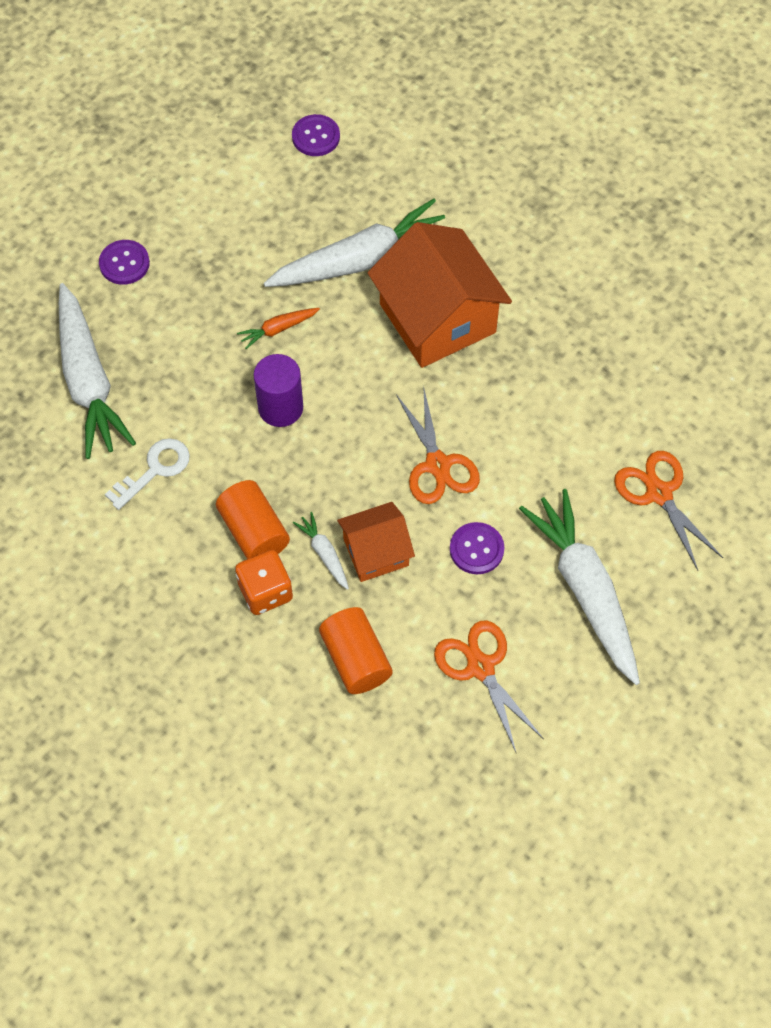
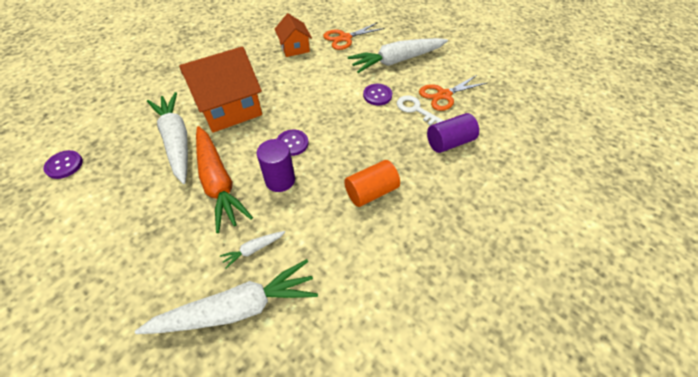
camera: 90 degrees left, 10 degrees down
purple button [99,240,150,285] -> purple button moved to [277,130,309,156]
white key [105,438,190,510] -> white key moved to [397,95,444,126]
orange dice [235,550,293,615] -> none
orange carrot [237,308,320,349] -> orange carrot [196,126,253,233], size x2.33
white carrot [293,512,349,590] -> white carrot moved to [220,231,285,269]
orange cylinder [319,607,393,694] -> purple cylinder [427,113,479,153]
orange house [337,502,415,582] -> orange house moved to [275,13,312,57]
orange scissors [396,385,480,504] -> none

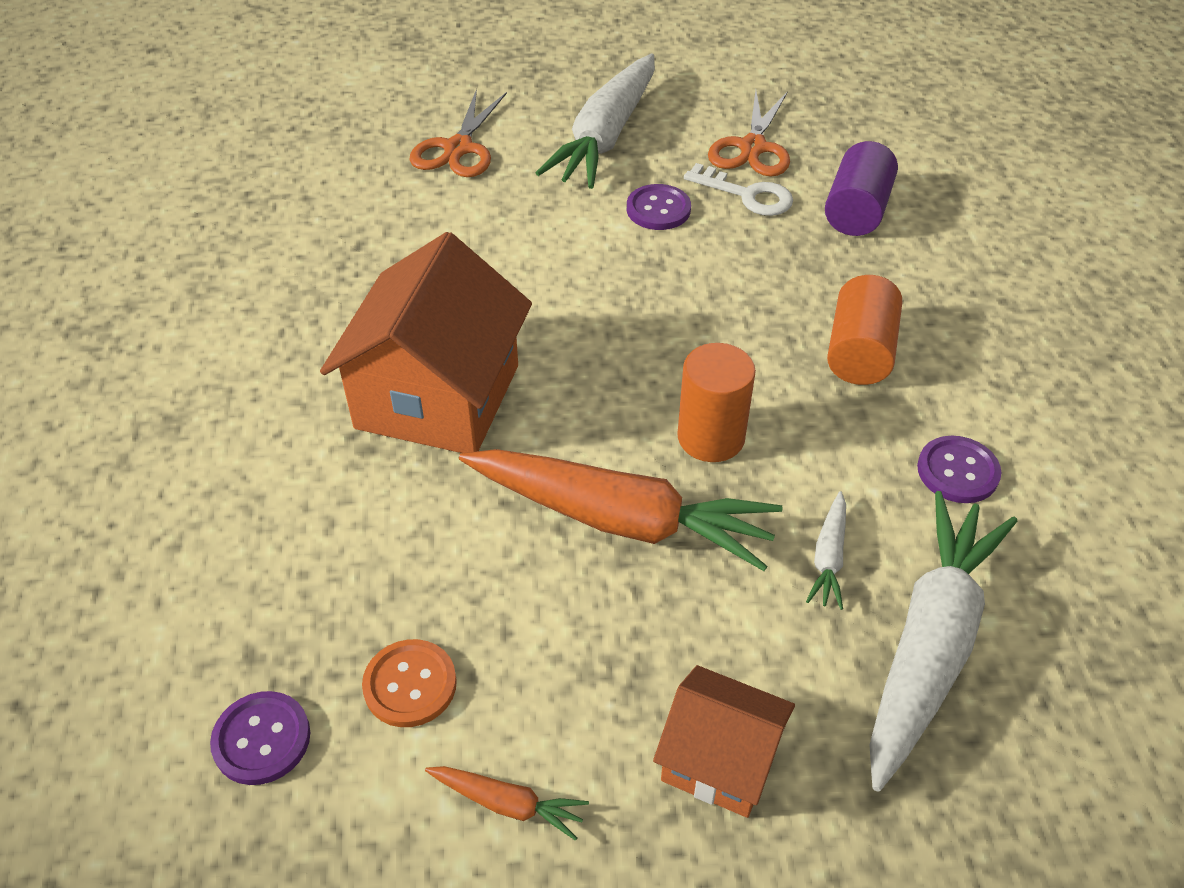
camera: 45 degrees left, 5 degrees down
white carrot [147,92,188,184] -> none
purple cylinder [257,139,295,192] -> orange cylinder [677,343,756,462]
orange house [275,13,312,57] -> orange house moved to [653,665,795,818]
purple button [277,130,309,156] -> purple button moved to [917,436,1002,503]
white key [397,95,444,126] -> white key turned 150 degrees counterclockwise [684,163,793,216]
none -> orange button [362,639,457,727]
none -> orange carrot [425,766,589,841]

